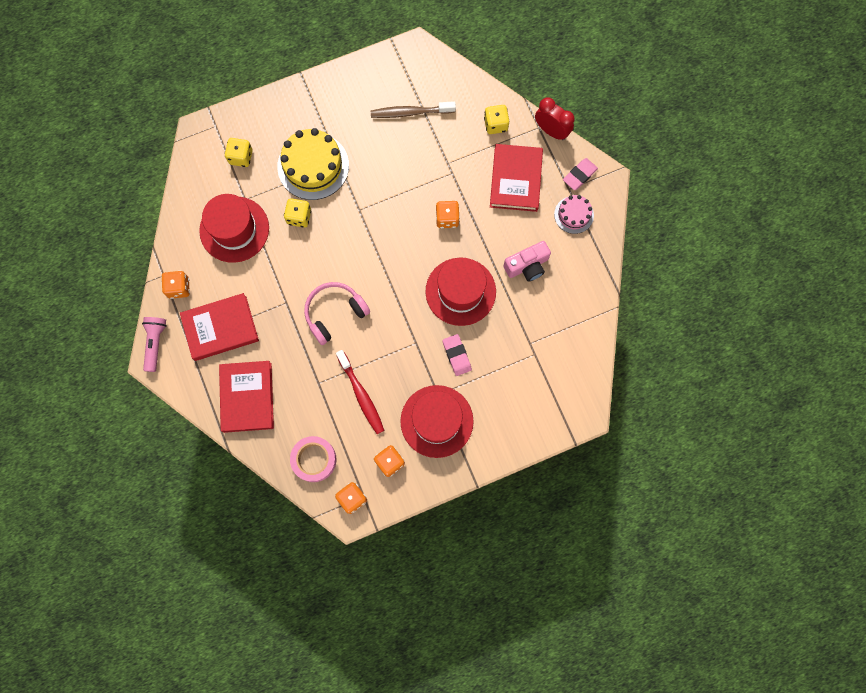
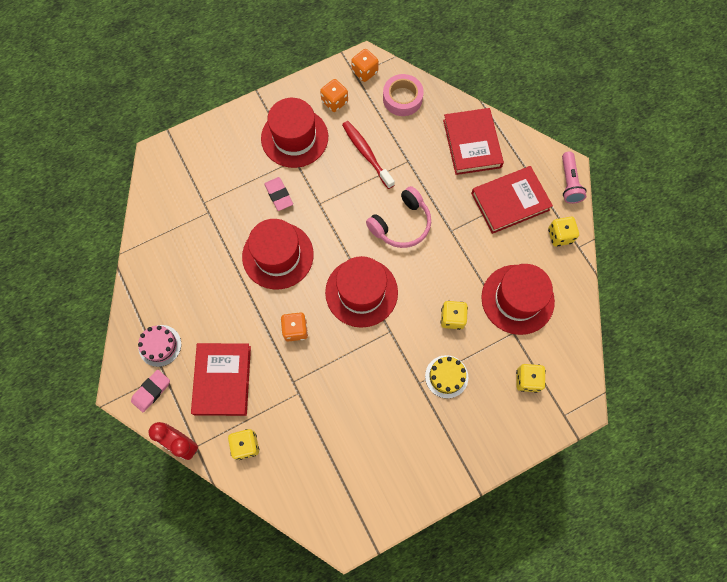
camera: 175 degrees right, 5 degrees down
orange dice [161,271,190,299] -> yellow dice [548,217,579,246]
yellow cake [277,128,349,200] -> yellow cake [425,355,468,398], size x0.55
brown toothbrush [371,101,456,118] -> none
pink camera [503,241,551,282] -> none
none -> red hat [325,256,398,328]

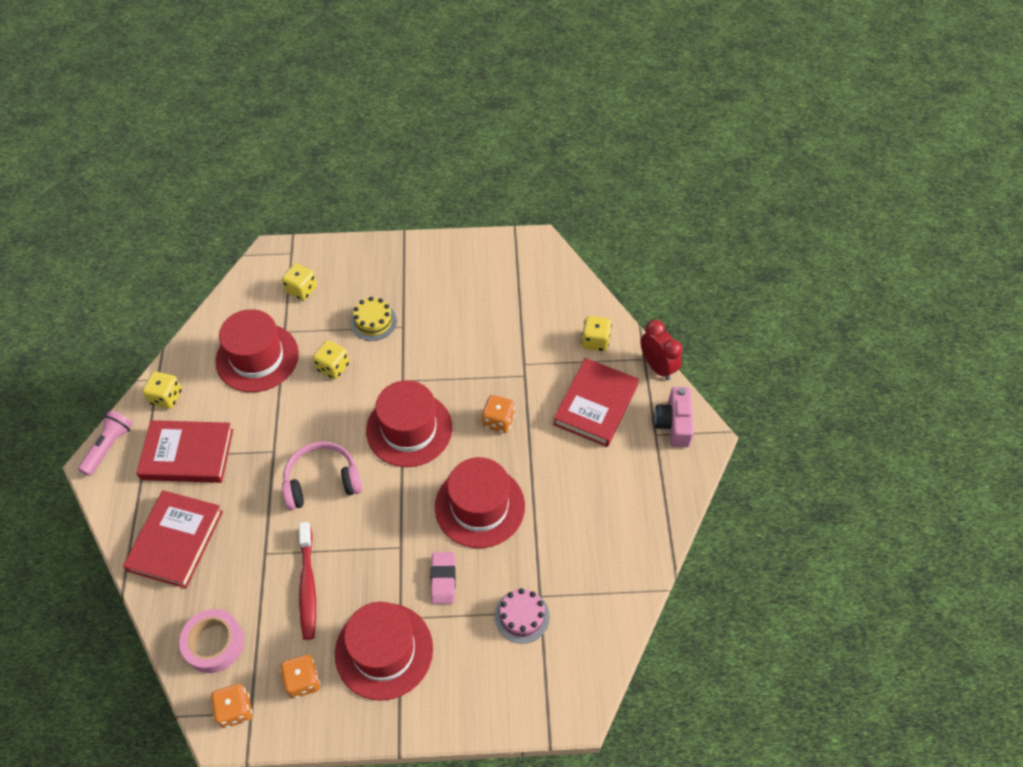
camera: 155 degrees left, 15 degrees down
pink eraser [131,370,170,413] -> pink camera [654,387,694,447]
pink cake [138,325,181,367] -> pink cake moved to [495,588,550,644]

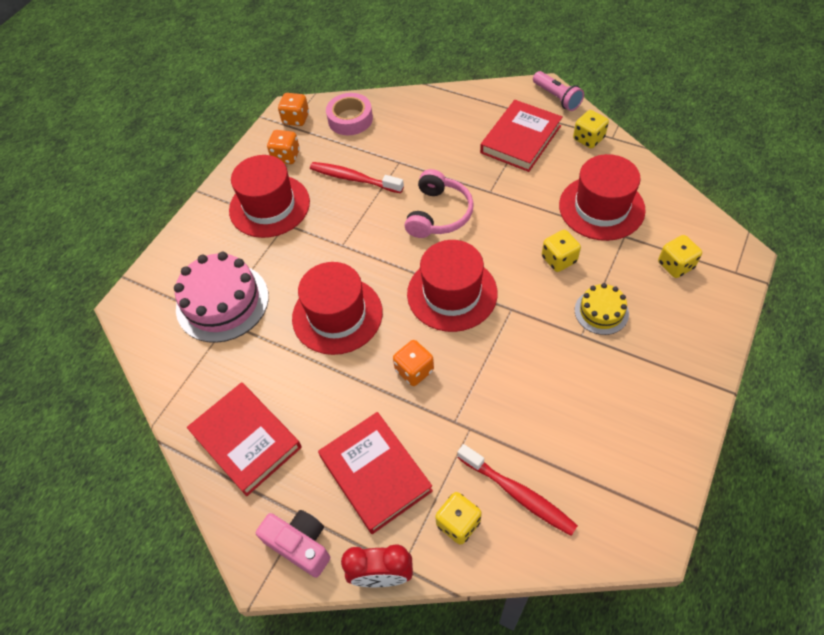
camera: 125 degrees right, 0 degrees up
red book [123,490,223,588] -> red book moved to [187,382,302,496]
pink eraser [431,552,456,604] -> none
pink cake [495,588,550,644] -> pink cake [174,252,269,343], size x1.83
none -> red toothbrush [457,444,578,536]

